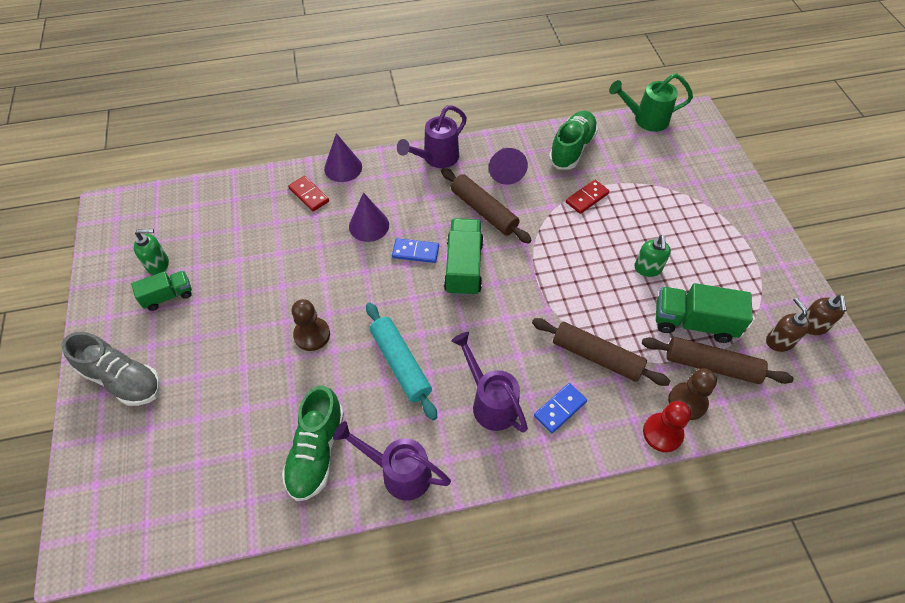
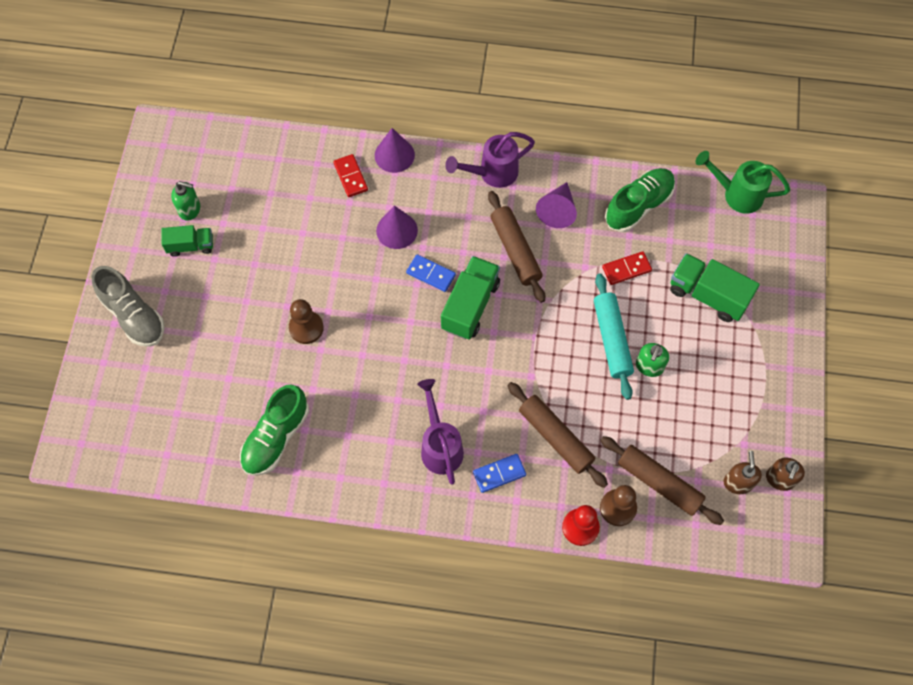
camera: 20 degrees right, 10 degrees up
purple watering can [333,421,451,501] -> none
turquoise rolling pin [366,302,437,420] -> turquoise rolling pin moved to [594,273,634,400]
green truck [656,283,753,343] -> green truck moved to [670,253,760,322]

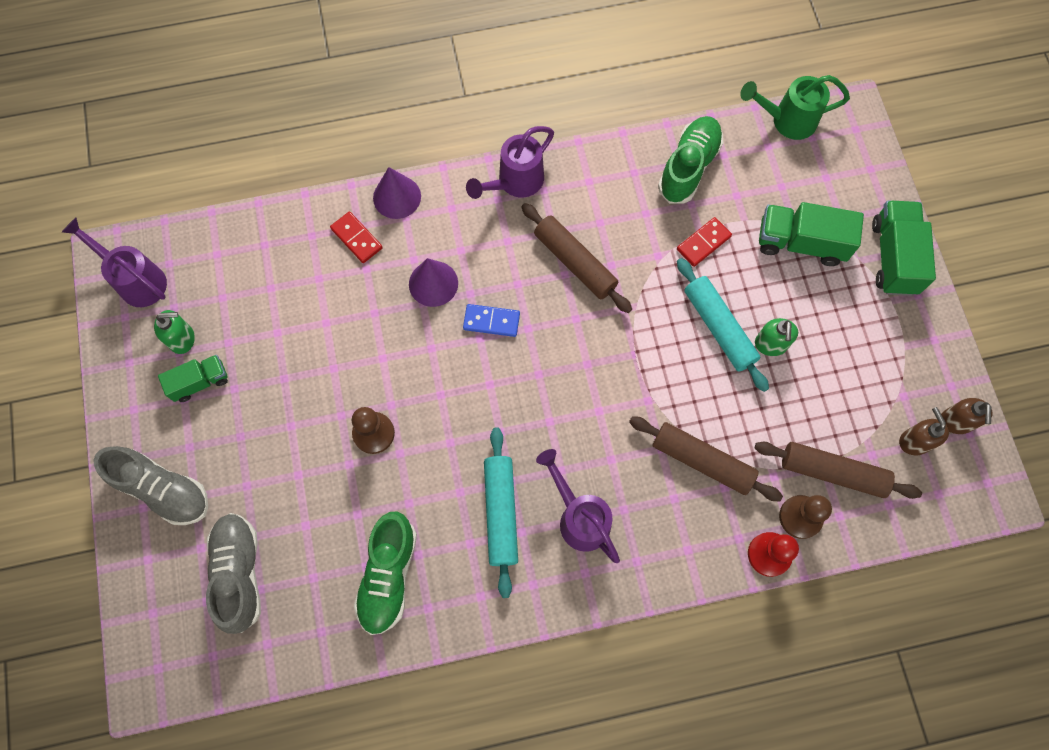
camera: 20 degrees left, 5 degrees up
green truck [441,256,500,340] -> green truck moved to [872,200,936,296]
blue domino [473,454,526,493] -> none
purple cone [536,182,577,228] -> none
none -> purple watering can [62,218,167,307]
none -> grey shoe [206,513,261,634]
none -> turquoise rolling pin [484,427,518,598]

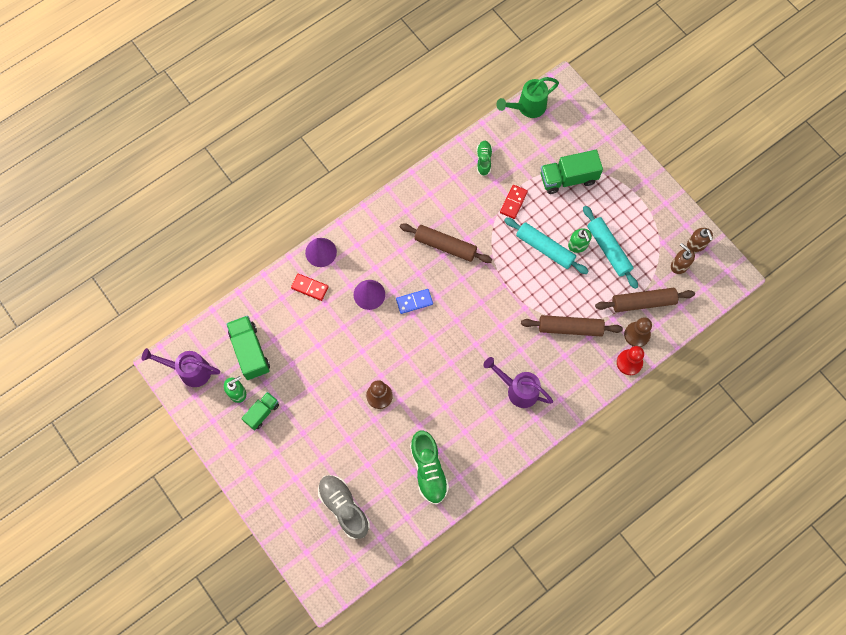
camera: 25 degrees left, 0 degrees up
grey shoe [93,446,208,525] -> none
purple watering can [466,126,554,199] -> none
turquoise rolling pin [484,427,518,598] -> turquoise rolling pin moved to [583,206,638,289]
green shoe [658,116,723,203] -> green shoe [477,141,492,176], size x0.58
green truck [872,200,936,296] -> green truck moved to [226,315,270,380]

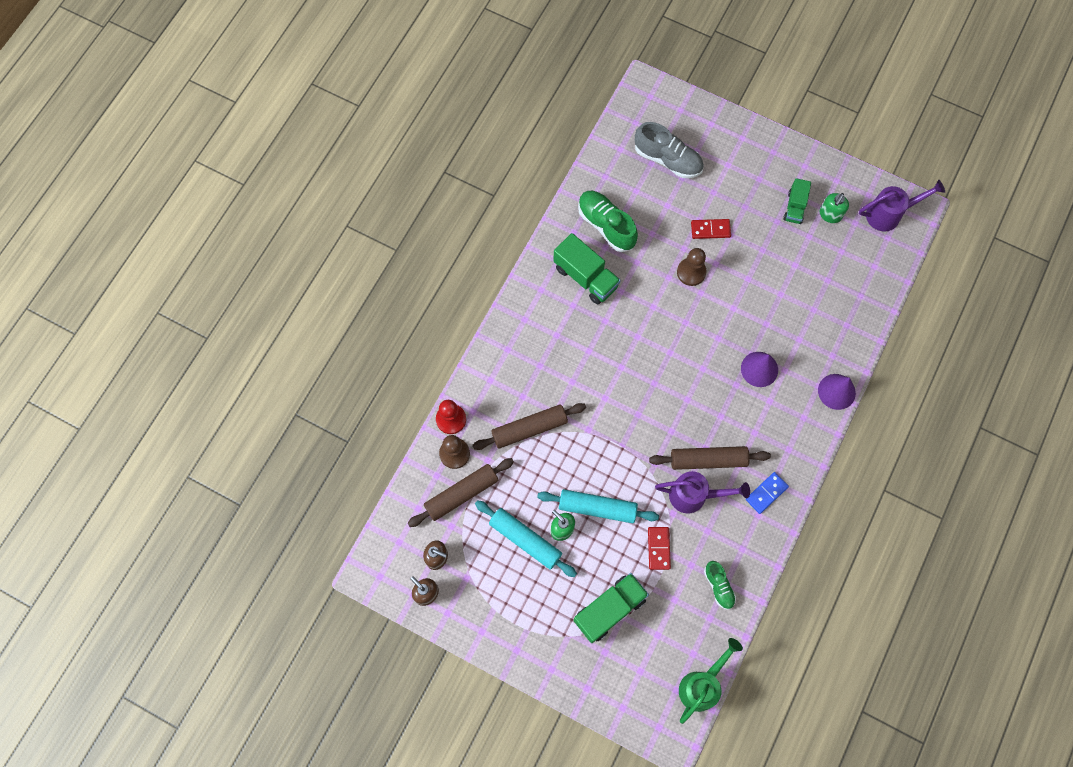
camera: 155 degrees right, 0 degrees up
green truck [226,315,270,380] -> green truck moved to [553,233,621,304]
red domino [291,274,328,301] -> red domino moved to [691,219,731,239]
blue domino [396,289,433,314] -> blue domino moved to [746,472,789,514]
purple watering can [483,357,553,408] -> purple watering can moved to [655,471,750,513]

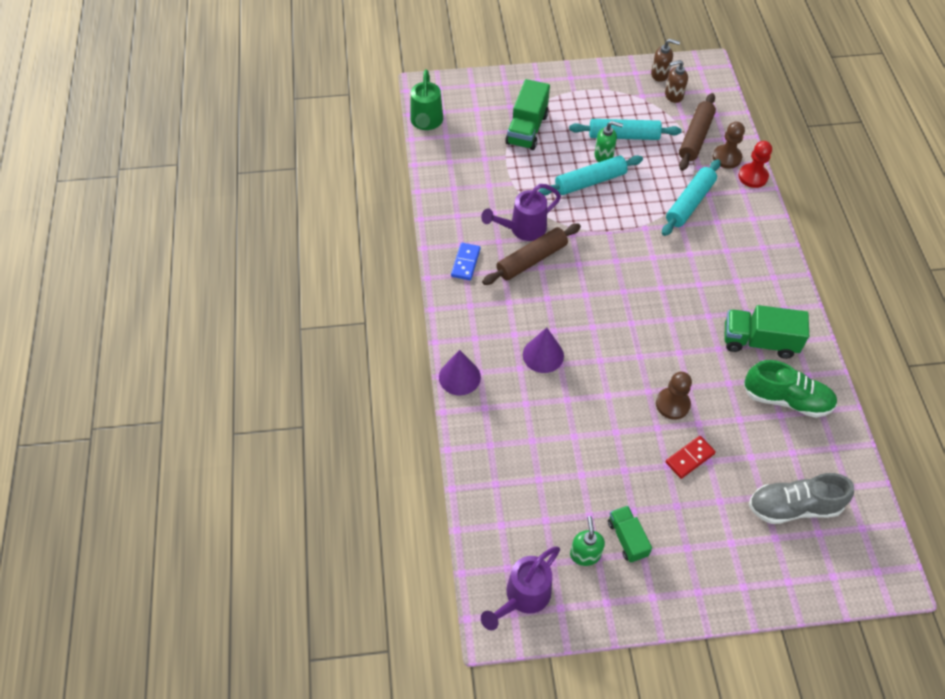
camera: 145 degrees right, 15 degrees down
brown rolling pin [473,403,586,450] -> turquoise rolling pin [662,159,721,236]
red domino [648,527,671,570] -> none
green shoe [704,561,736,610] -> none

